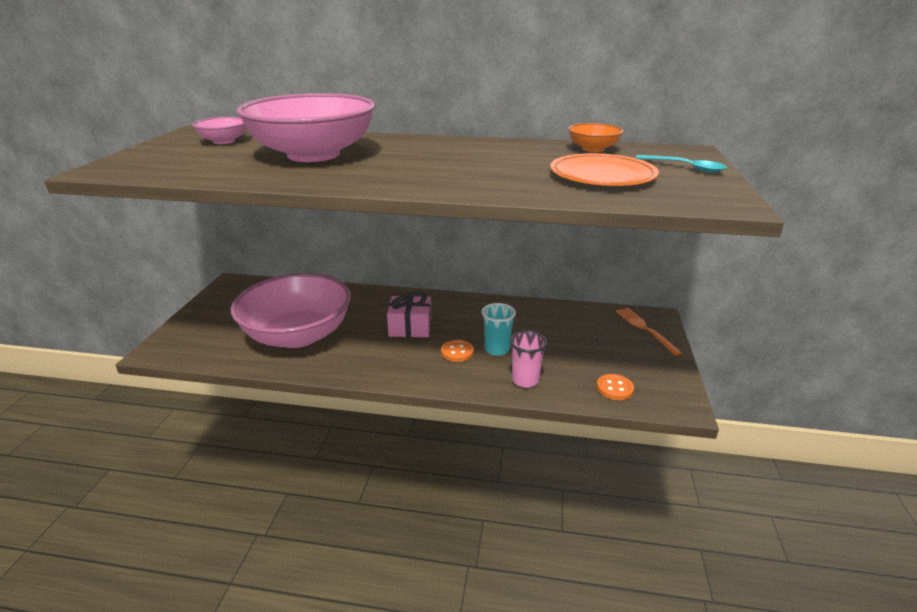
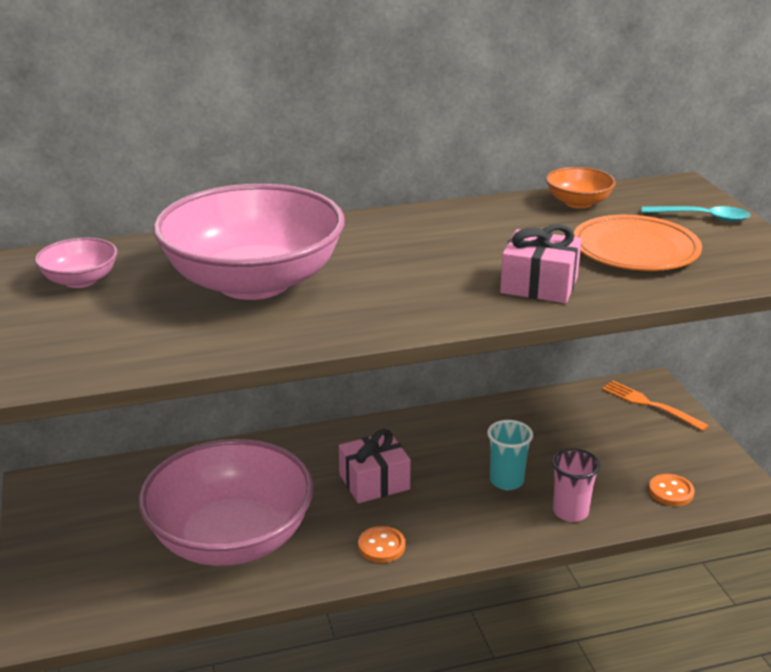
camera: 25 degrees left, 0 degrees up
orange button [441,340,474,362] -> orange button moved to [358,526,405,563]
none -> pink gift [500,224,582,303]

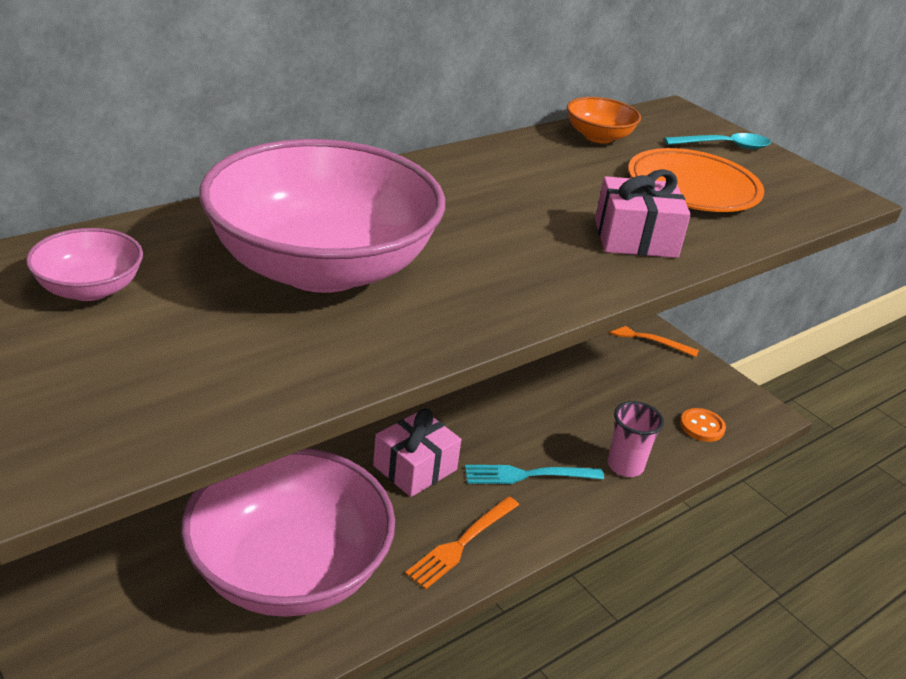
camera: 25 degrees left, 5 degrees up
orange button [358,526,405,563] -> orange fork [405,496,519,590]
turquoise cup [487,420,533,490] -> none
none -> turquoise fork [465,465,604,484]

